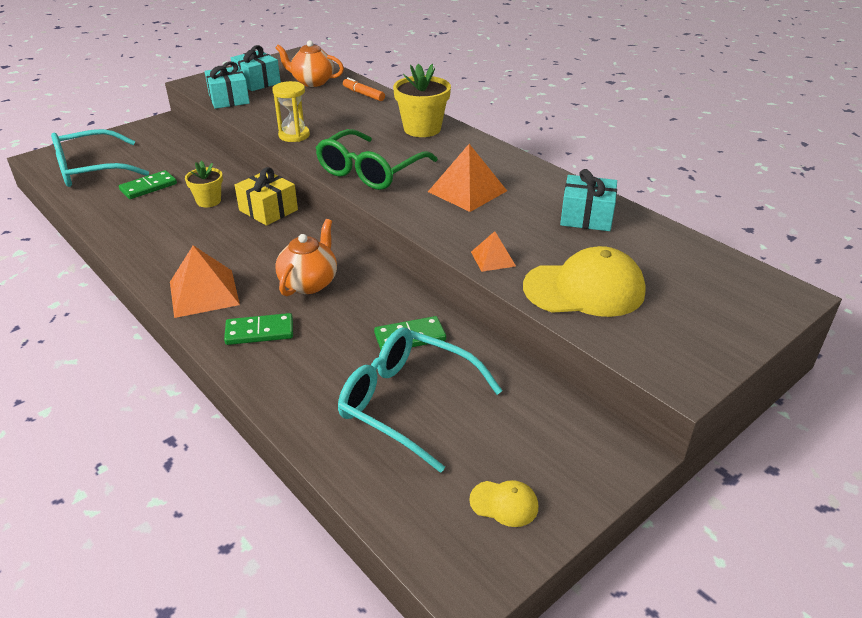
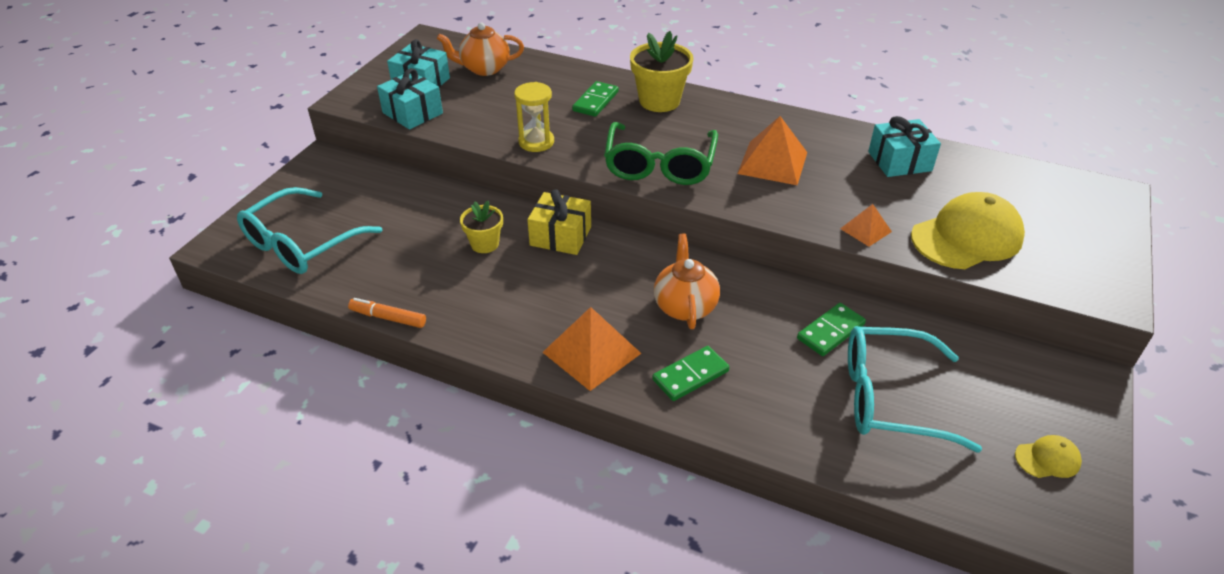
camera: 25 degrees left, 5 degrees up
green domino [119,170,177,199] -> green domino moved to [572,81,619,117]
orange marker [343,77,385,101] -> orange marker moved to [348,298,426,328]

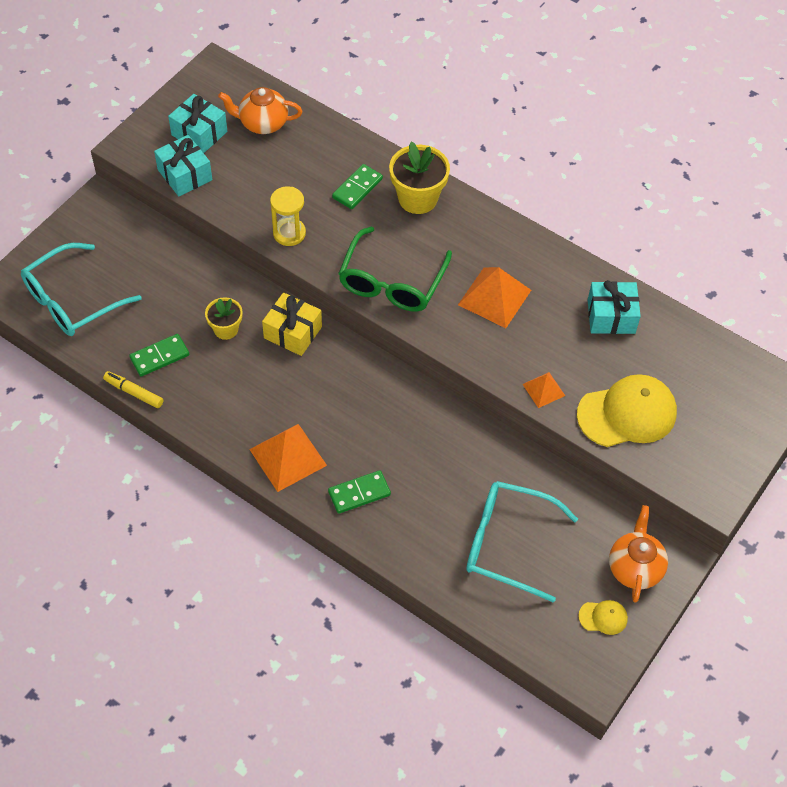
camera: 10 degrees right, 15 degrees up
orange marker [348,298,426,328] -> yellow marker [103,371,163,408]
orange teapot [654,234,720,329] -> orange teapot moved to [609,505,668,603]
green domino [797,303,866,356] -> green domino moved to [129,334,189,377]

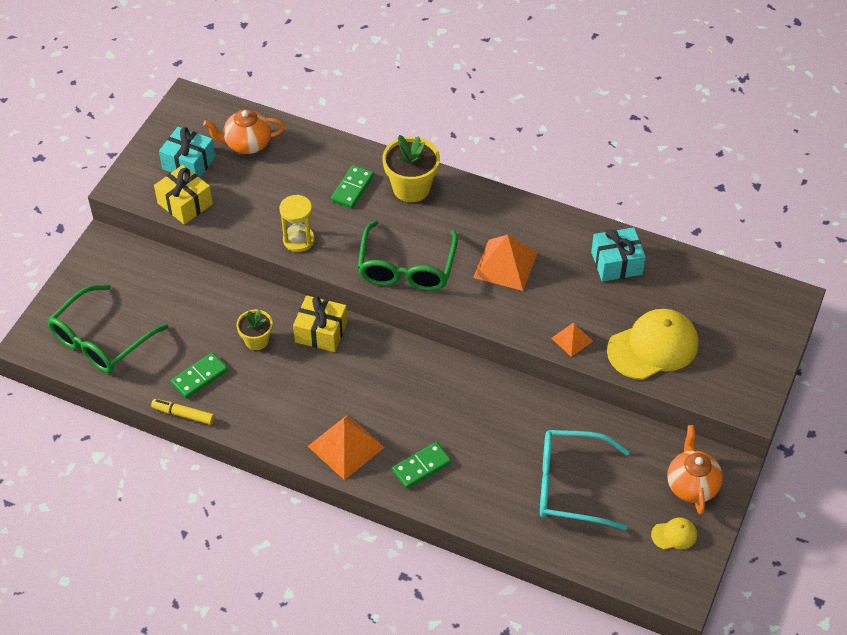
camera: 10 degrees left, 5 degrees down
turquoise glasses [21,243,142,336] -> green glasses [48,285,168,373]
turquoise gift [154,135,212,197] -> yellow gift [154,165,213,225]

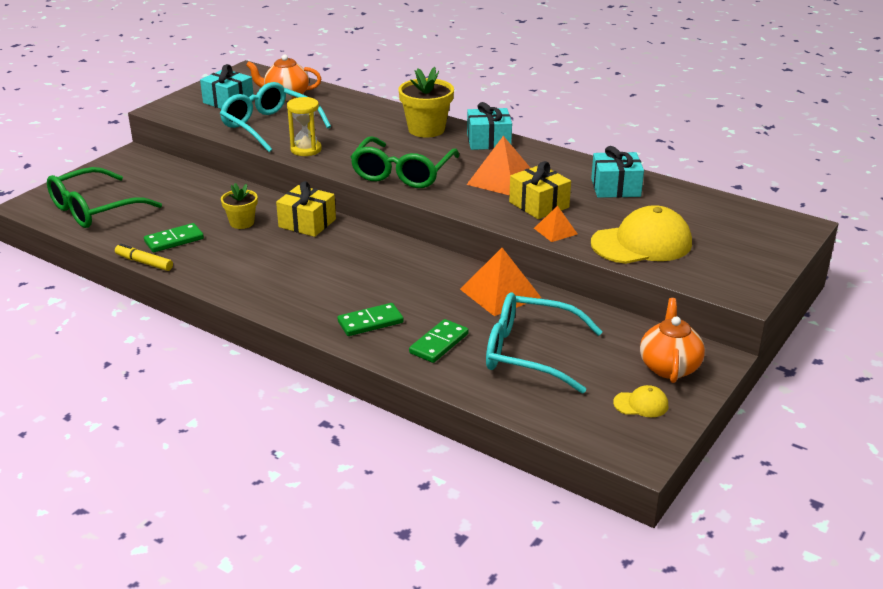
camera: 10 degrees right, 20 degrees down
yellow gift [154,165,213,225] -> yellow gift moved to [509,161,571,219]
orange pyramid [308,415,385,480] -> orange pyramid moved to [460,248,541,316]
green domino [331,165,374,208] -> green domino moved to [409,319,469,363]
none -> turquoise glasses [220,82,331,152]
none -> turquoise gift [467,102,512,150]

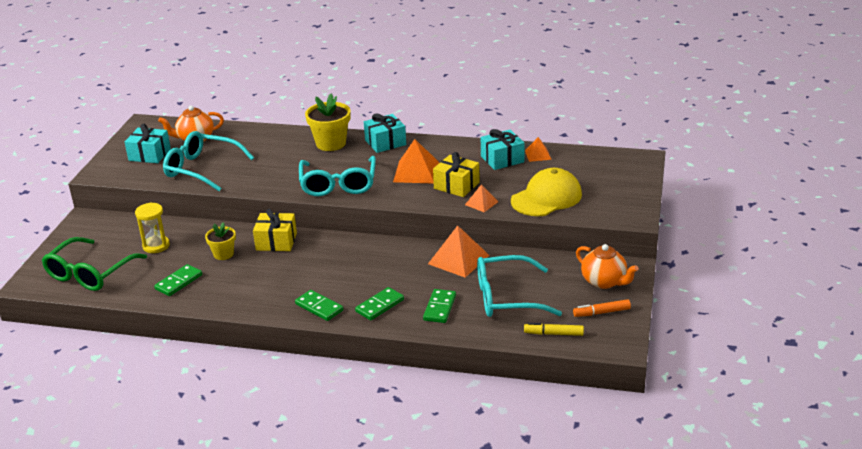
camera: 20 degrees left, 0 degrees up
yellow marker [115,244,173,271] -> yellow marker moved to [524,323,584,336]
yellow hourglass [287,97,322,156] -> yellow hourglass moved to [135,203,170,253]
green glasses [351,137,459,188] -> turquoise glasses [299,156,376,196]
yellow cap [613,385,668,417] -> orange marker [573,299,631,317]
orange teapot [640,298,705,383] -> orange teapot turned 150 degrees clockwise [576,244,639,289]
none -> green domino [295,290,343,321]
none -> orange pyramid [525,137,552,162]

